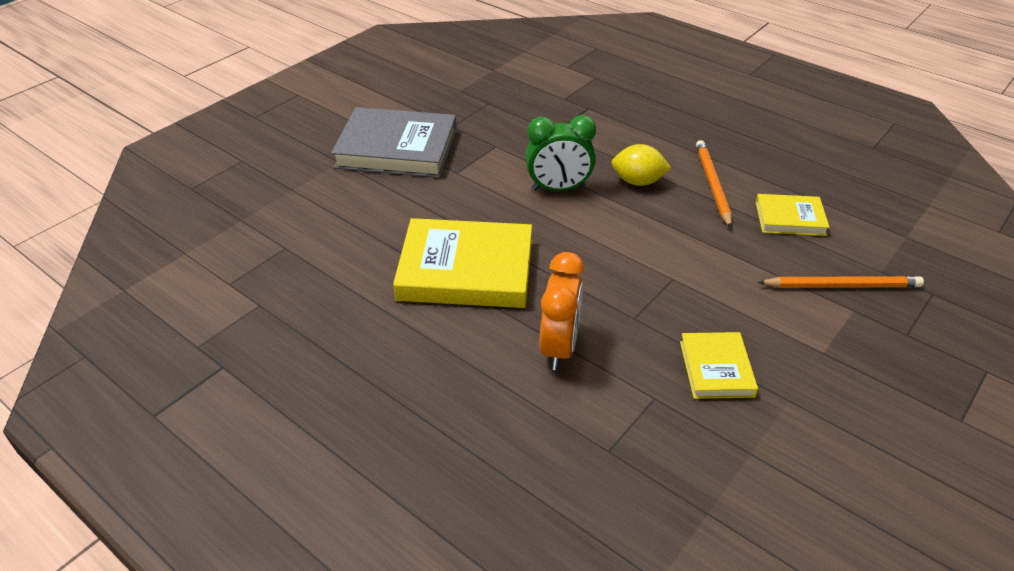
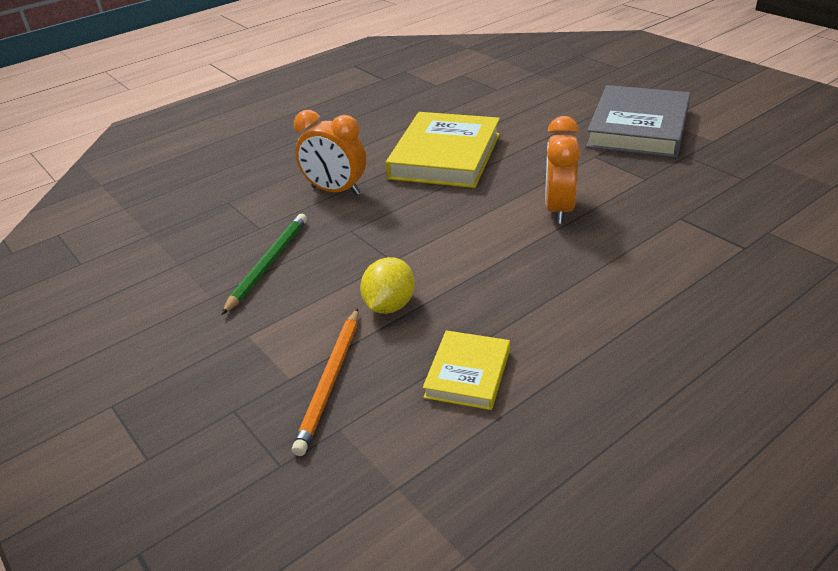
camera: 105 degrees right, 5 degrees down
green clock [525,115,596,191] -> orange clock [545,116,580,224]
yellow lemon [612,144,671,186] -> yellow lemon moved to [360,257,415,314]
yellow book [680,332,758,399] -> green pencil [221,214,307,315]
orange pencil [696,140,732,228] -> none

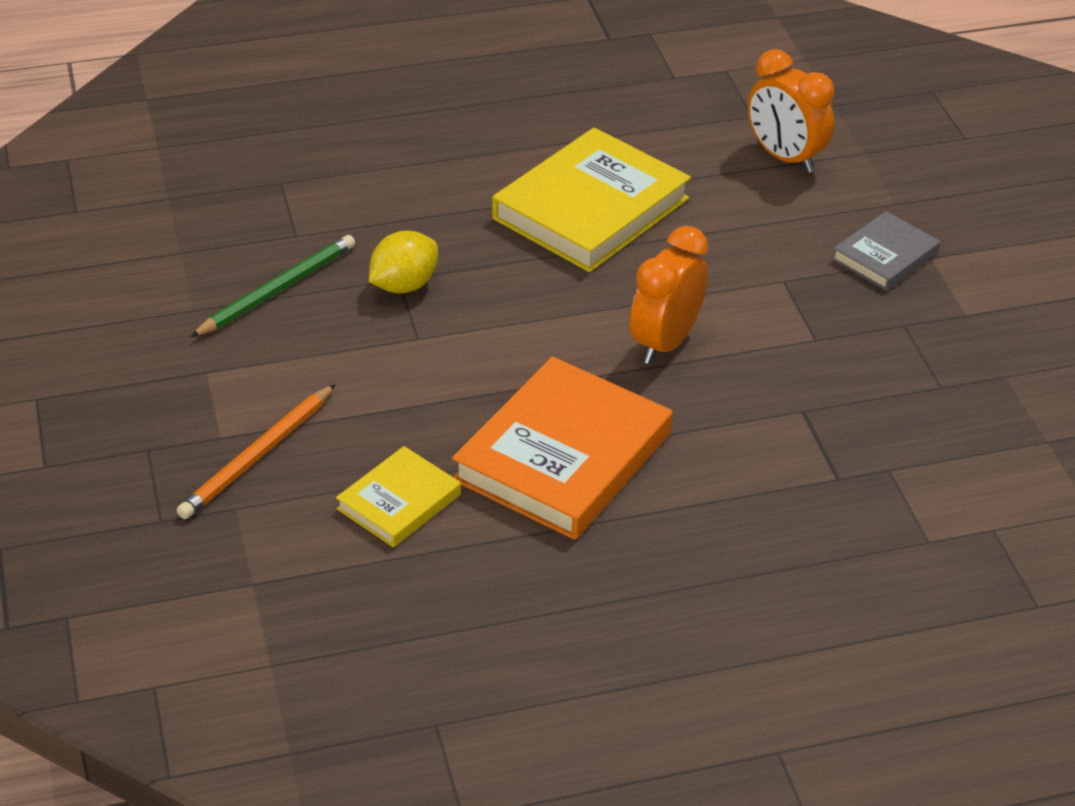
camera: 20 degrees right, 5 degrees up
orange clock [294,110,366,196] -> orange clock moved to [747,49,834,173]
yellow lemon [360,257,415,314] -> yellow lemon moved to [369,231,438,293]
grey book [586,85,691,158] -> grey book [832,211,940,291], size x0.53
none -> orange book [452,357,673,540]

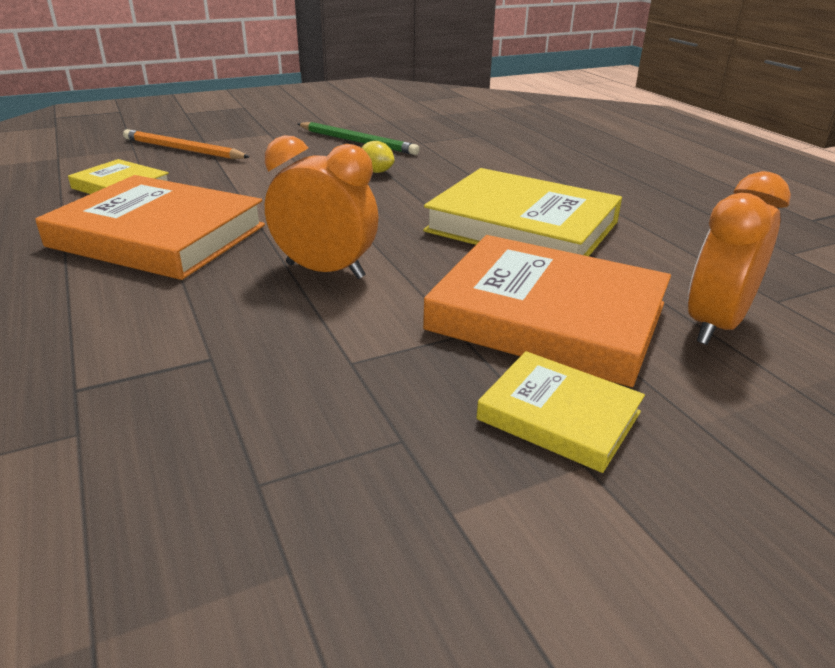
camera: 80 degrees right, 10 degrees down
yellow lemon [369,231,438,293] -> yellow lemon [361,141,395,173], size x0.64
grey book [832,211,940,291] -> yellow book [476,351,645,473]
none -> orange book [423,235,671,387]

